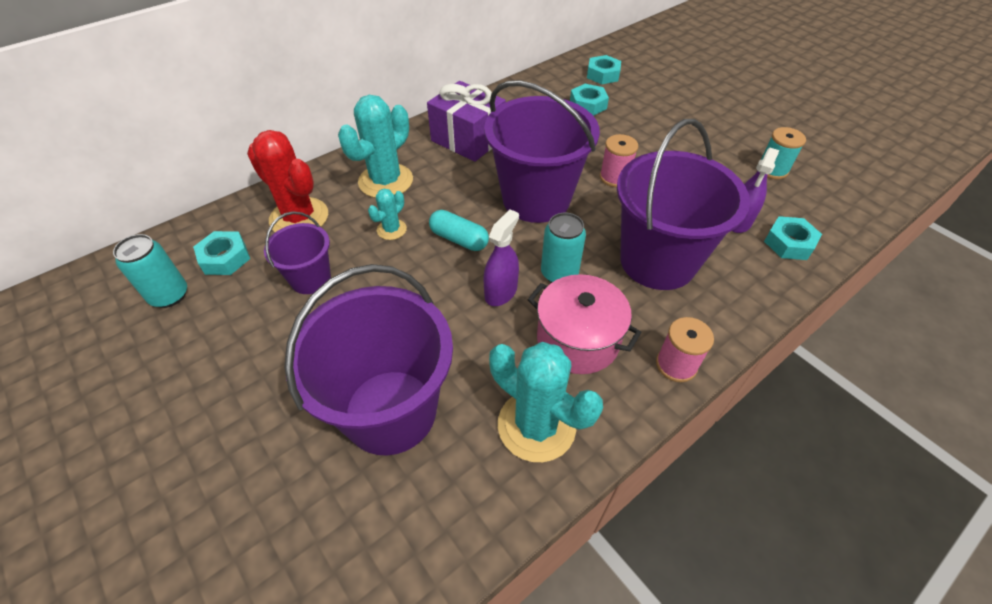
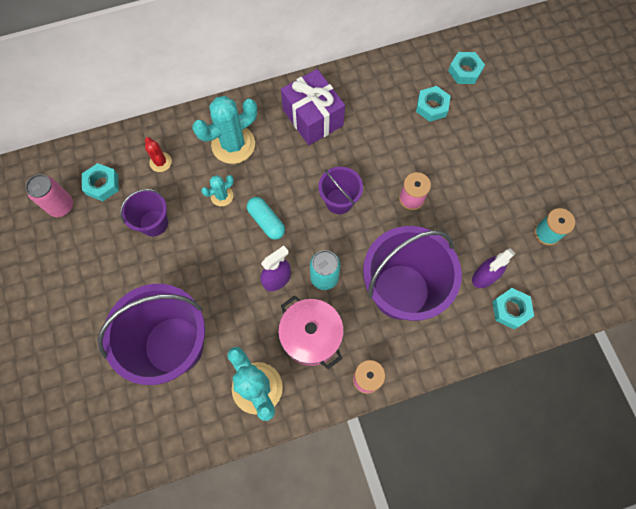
camera: 20 degrees right, 20 degrees up
turquoise can [113,234,187,308] -> pink can [26,174,73,217]
red cactus [247,130,328,232] -> red cactus [145,137,172,172], size x0.50
purple bucket [484,80,600,223] -> purple bucket [318,167,363,214], size x0.51

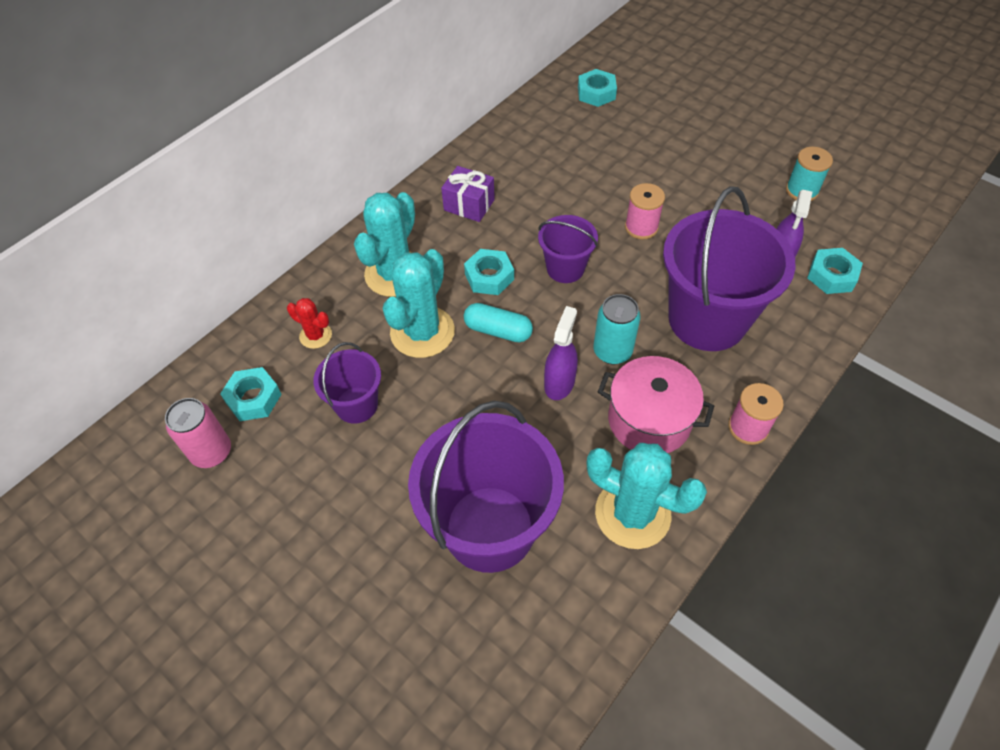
camera: 30 degrees left, 15 degrees down
turquoise cactus [201,175,234,206] -> turquoise cactus [383,249,455,358], size x1.99
purple gift [281,69,345,145] -> purple gift [441,166,495,222], size x0.62
turquoise nut [416,86,451,122] -> turquoise nut moved to [464,249,514,295]

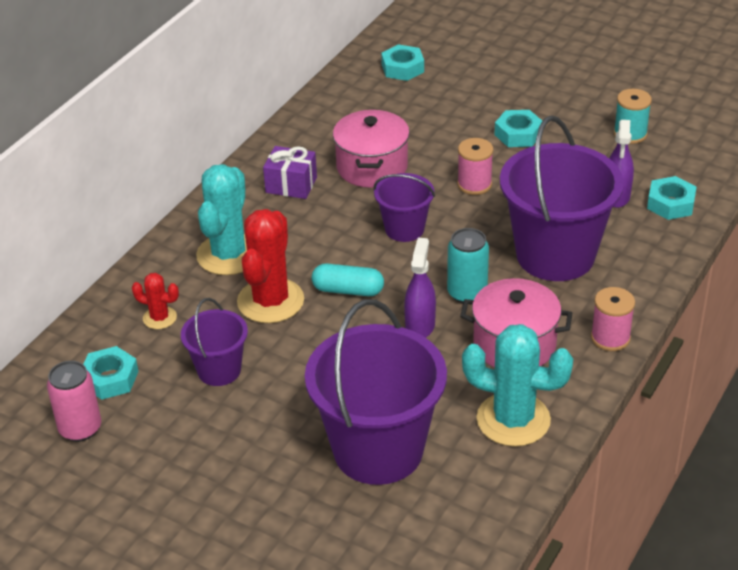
camera: 10 degrees left, 15 degrees down
turquoise cactus [383,249,455,358] -> red cactus [237,209,304,323]
turquoise nut [464,249,514,295] -> turquoise nut moved to [495,110,542,147]
none -> pink pot [333,110,410,188]

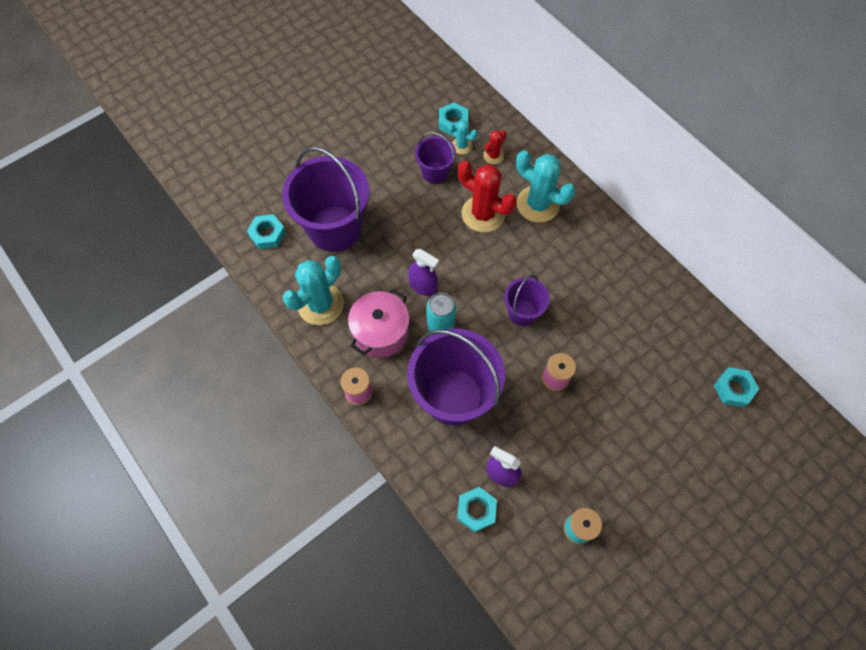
camera: 110 degrees right, 25 degrees up
pink can [47,361,101,442] -> none
purple gift [263,146,317,199] -> none
turquoise capsule [312,264,384,296] -> none
pink pot [333,110,410,188] -> none
turquoise nut [495,110,542,147] -> turquoise nut moved to [247,214,286,249]
none -> turquoise cactus [448,120,478,154]

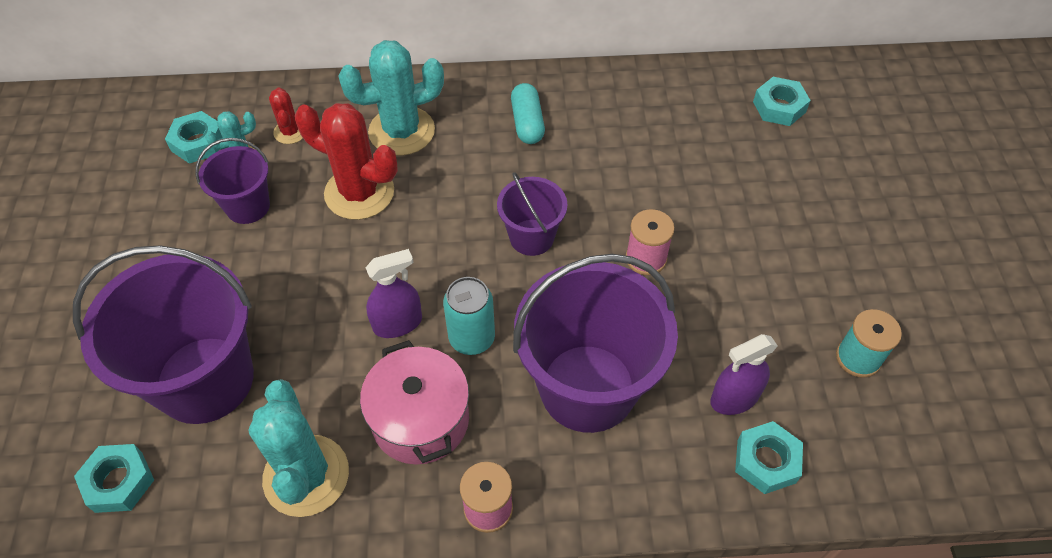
camera: 55 degrees left, 10 degrees down
red cactus [458,161,517,232] -> red cactus turned 45 degrees clockwise [295,103,398,220]
none -> turquoise capsule [511,83,545,144]

